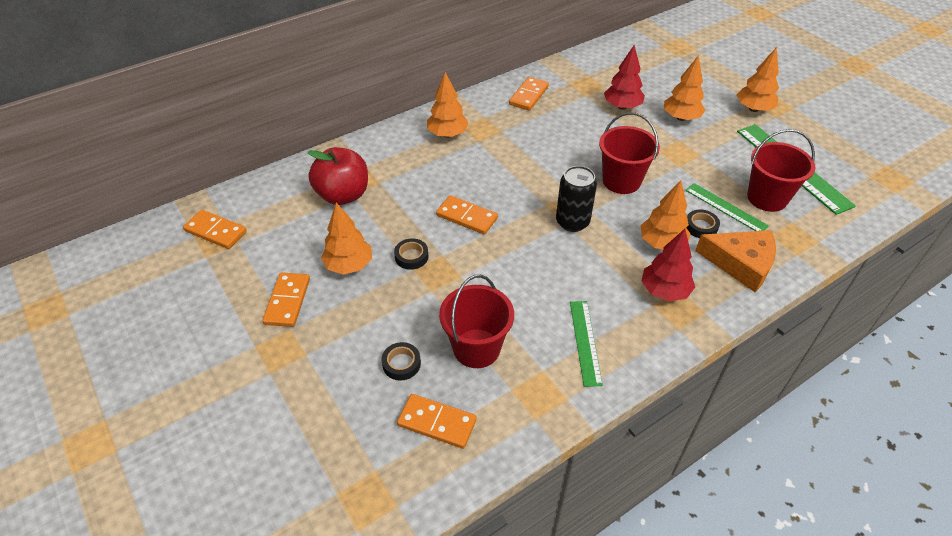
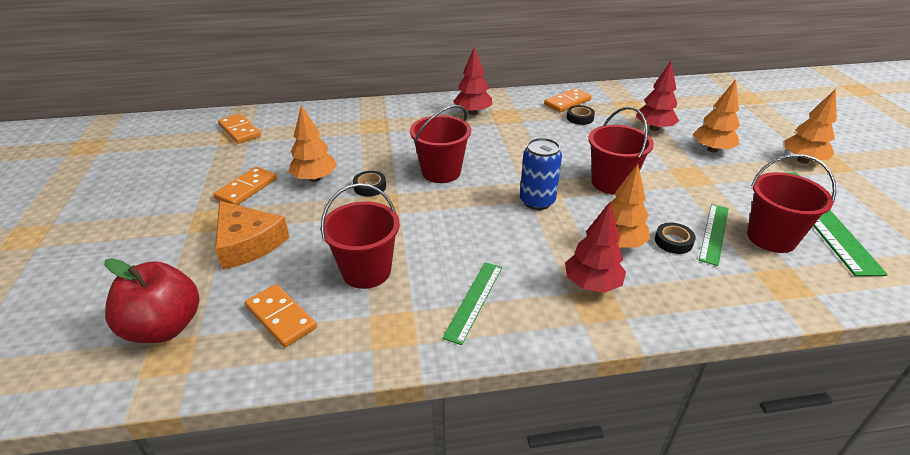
camera: 25 degrees right, 10 degrees down
red apple [307,147,368,205] -> red apple moved to [104,258,199,343]
black tape [382,342,421,380] -> black tape moved to [567,105,595,125]
orange tree [427,72,469,138] -> red tree [453,47,492,115]
orange domino [436,195,498,235] -> red bucket [410,105,471,183]
black can [556,166,597,232] -> blue can [520,138,562,210]
green ruler [685,183,769,231] -> green ruler turned 45 degrees clockwise [699,204,729,266]
orange cheese [695,230,776,292] -> orange cheese moved to [215,201,289,270]

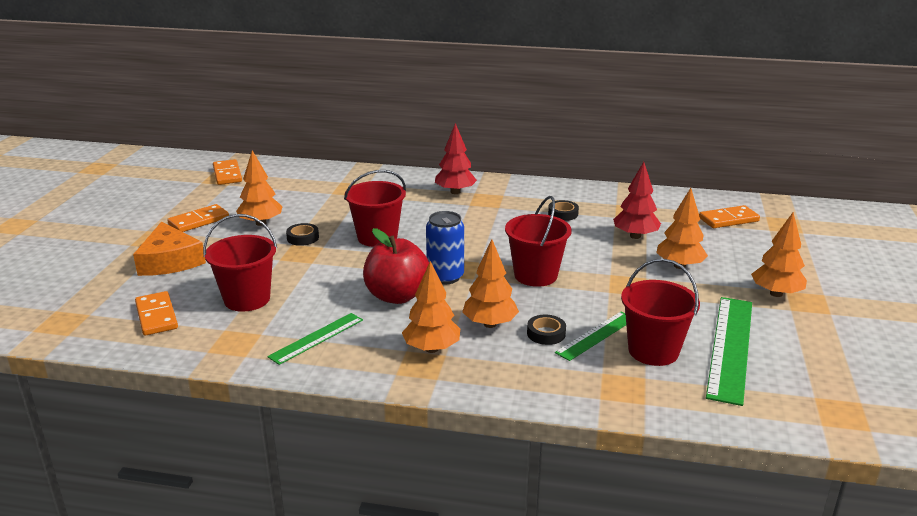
camera: 20 degrees right, 10 degrees down
red apple [104,258,199,343] -> red apple moved to [363,228,429,304]
orange domino [544,88,591,112] -> orange domino moved to [699,205,760,228]
red tree [565,202,626,293] -> orange tree [402,261,460,353]

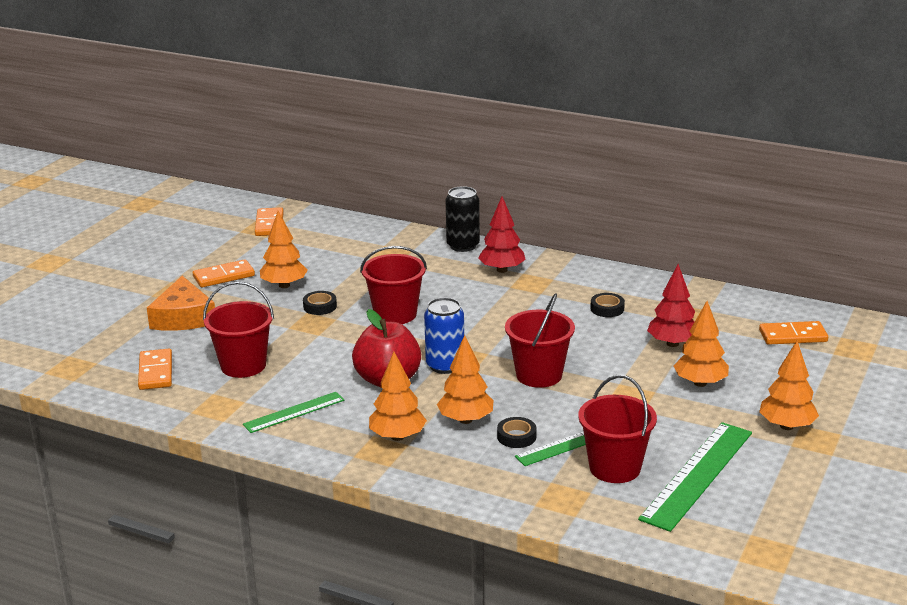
camera: 15 degrees right, 0 degrees up
none -> black can [446,186,480,252]

